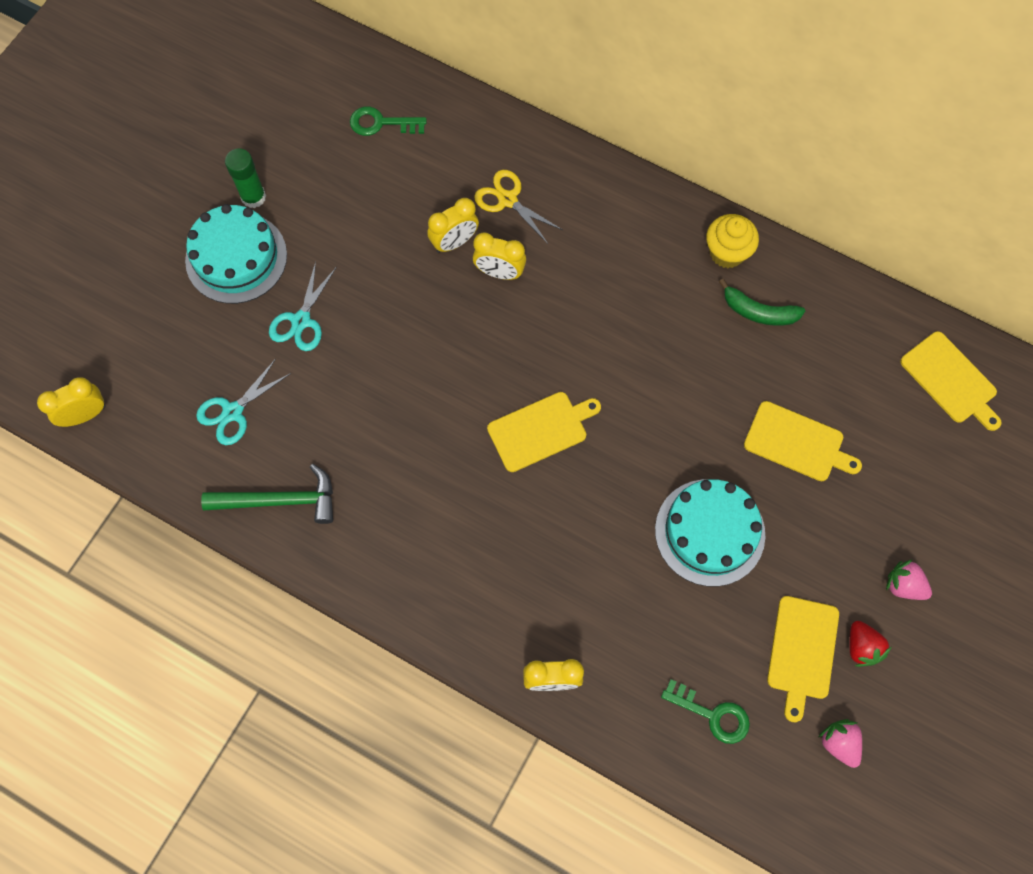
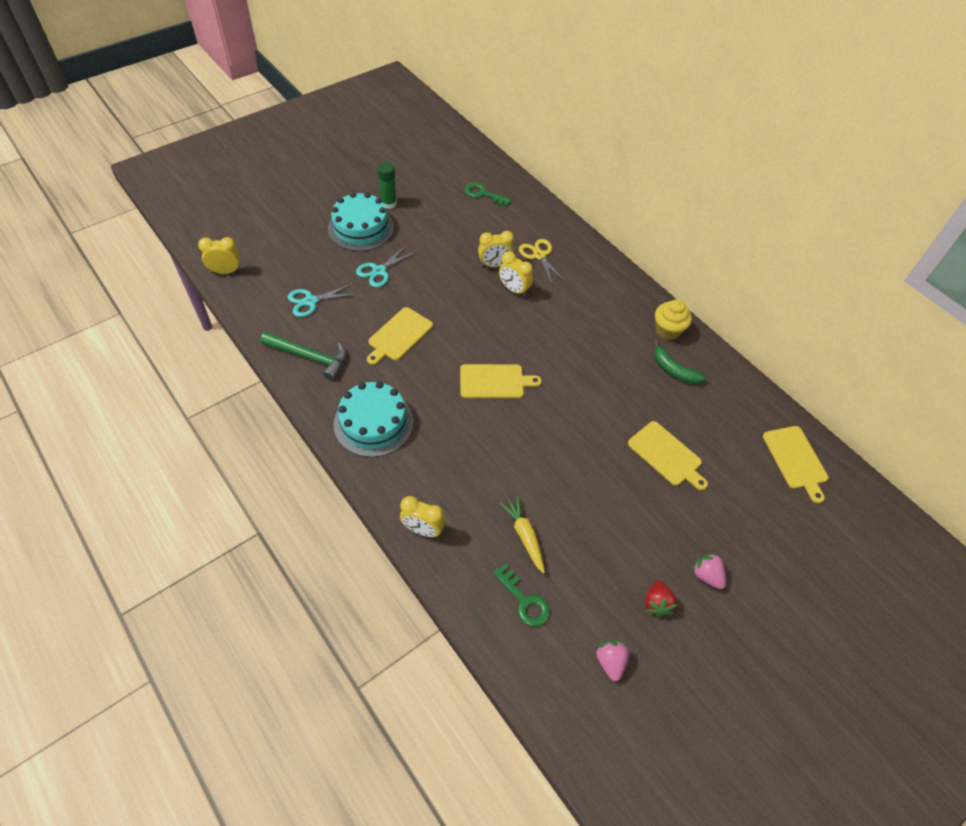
camera: 20 degrees right, 15 degrees down
turquoise cake [655,479,765,587] -> turquoise cake moved to [334,381,414,457]
yellow cutting board [767,596,839,722] -> yellow cutting board moved to [367,307,433,365]
none -> yellow carrot [499,496,545,574]

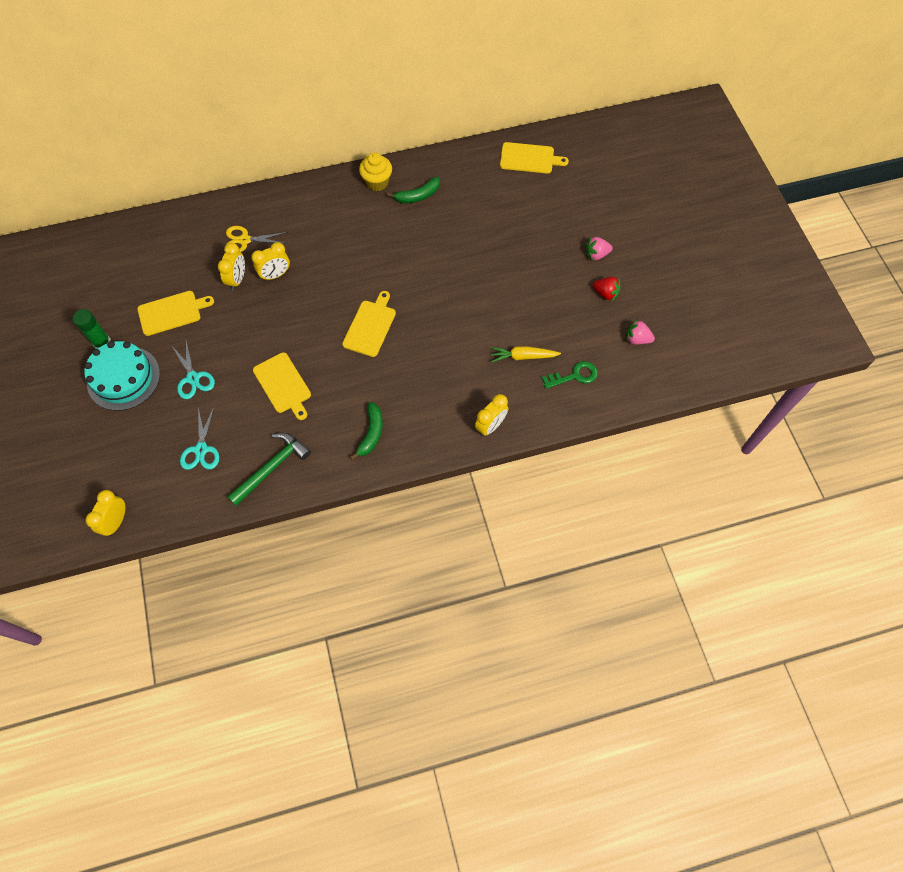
camera: 65 degrees left, 10 degrees up
turquoise cake [334,381,414,457] -> green banana [350,402,383,460]
green key [465,182,512,207] -> none
yellow cutting board [628,421,708,490] -> yellow cutting board moved to [137,291,214,336]

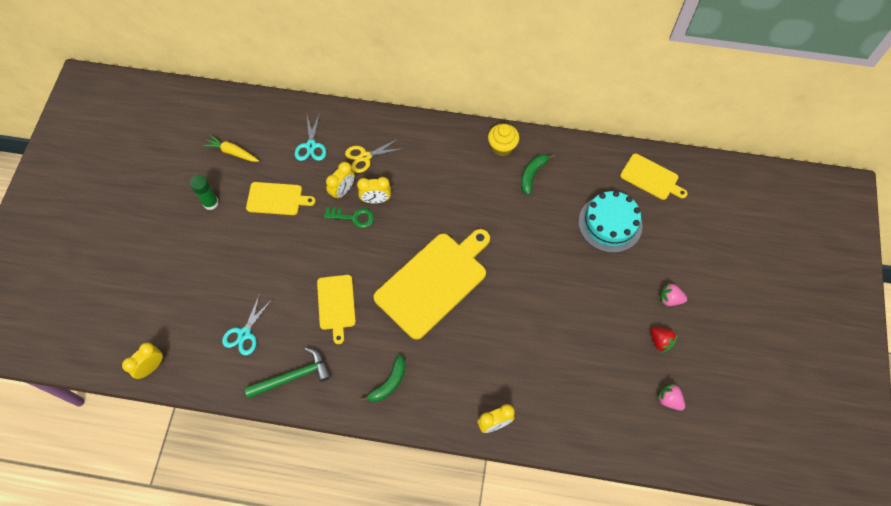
camera: 25 degrees right, 0 degrees up
turquoise cake [84,341,160,411] -> turquoise cake moved to [579,191,643,253]
turquoise scissors [172,340,215,399] -> turquoise scissors moved to [295,113,326,161]
yellow scissors [225,226,288,252] -> yellow scissors turned 45 degrees counterclockwise [345,138,404,173]
yellow cutting board [342,291,396,357] -> yellow cutting board [374,229,490,340], size x1.88
green banana [387,177,440,203] -> green banana turned 120 degrees clockwise [521,154,555,195]
yellow carrot [490,346,561,362] -> yellow carrot moved to [203,134,259,162]
green key [542,361,598,389] -> green key moved to [324,207,374,228]

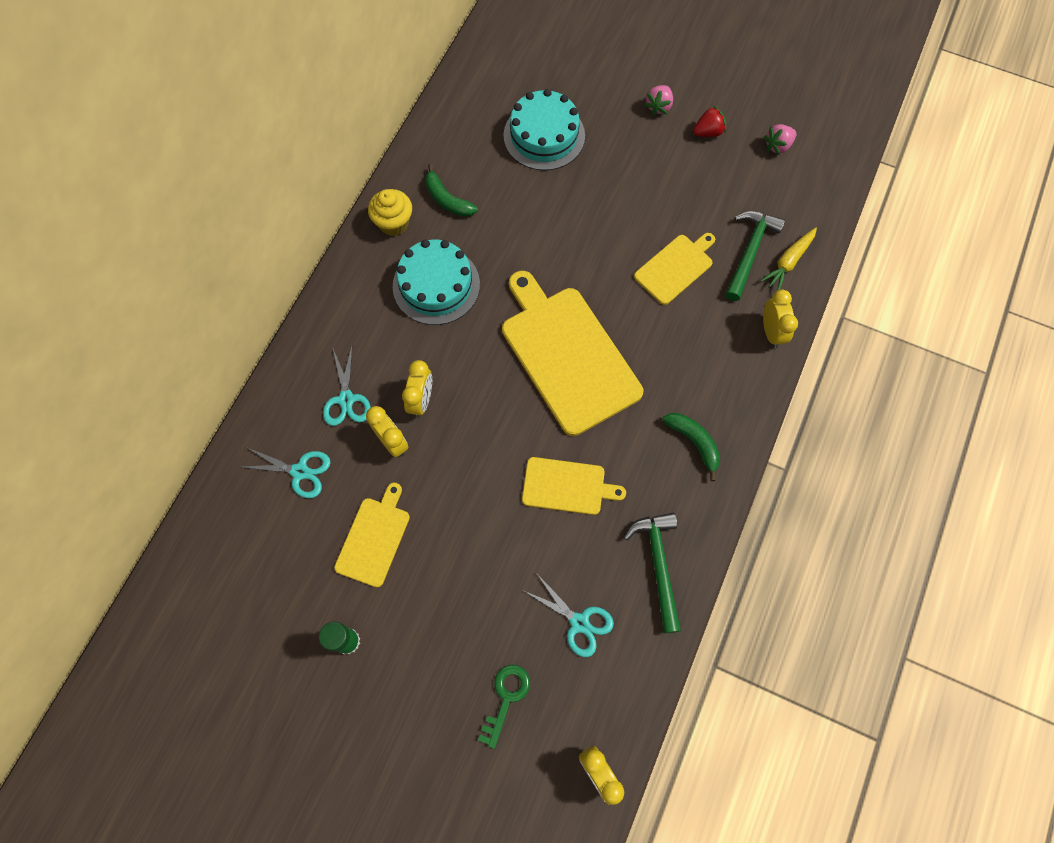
camera: 75 degrees left, 5 degrees up
yellow carrot [203,134,259,162] -> yellow carrot moved to [761,228,817,291]
green key [324,207,374,228] -> green key moved to [478,665,530,749]
yellow scissors [345,138,404,173] -> turquoise scissors [323,347,371,426]
yellow cutting board [620,153,688,200] -> yellow cutting board moved to [634,233,715,305]
none -> turquoise cake [393,239,480,325]
none -> green hammer [726,211,785,301]

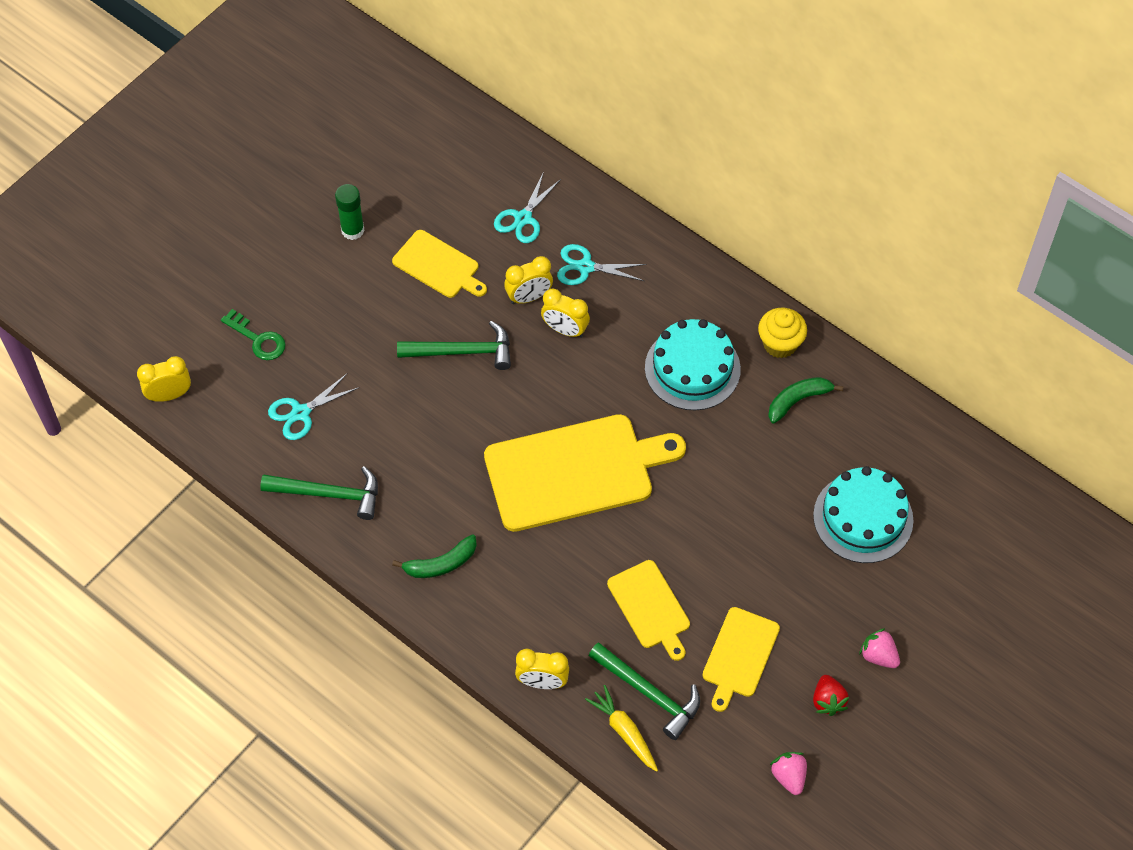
camera: 105 degrees right, 10 degrees down
yellow cutting board [522,457,626,515] -> yellow cutting board moved to [703,607,780,712]
none -> green hammer [397,321,511,370]

